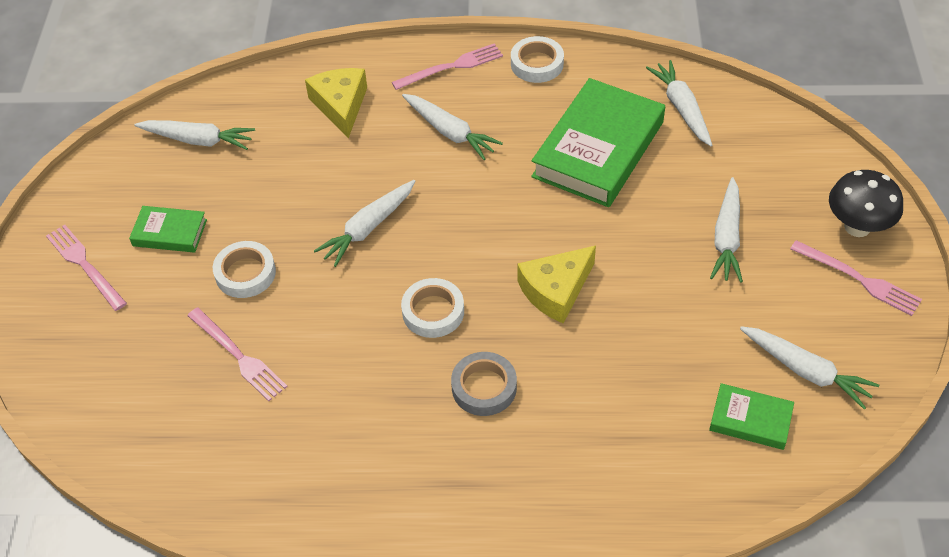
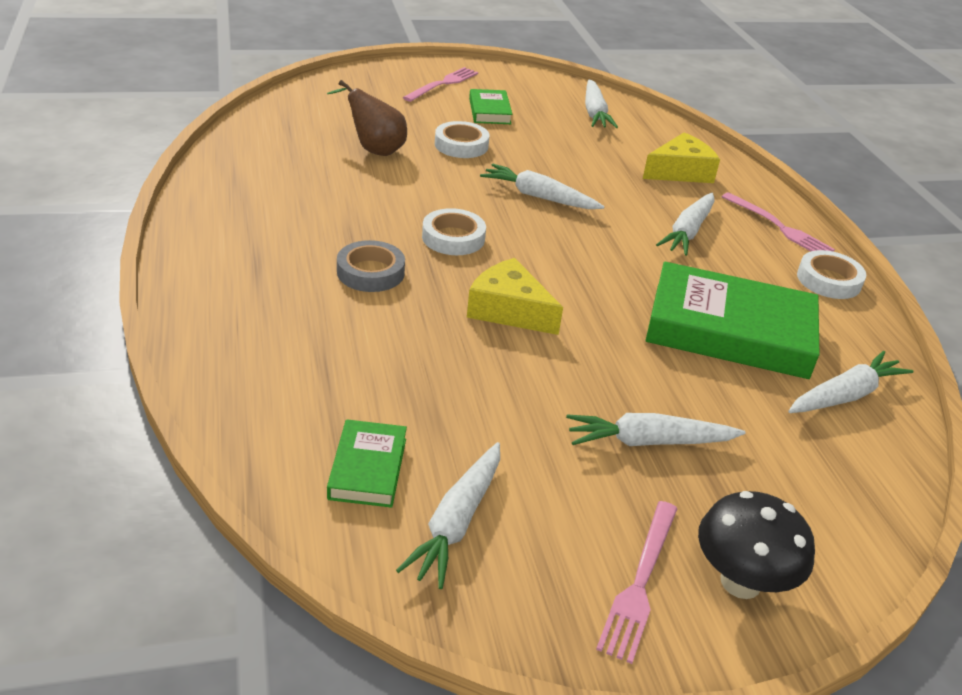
camera: 70 degrees right, 15 degrees down
pink fork [187,308,287,401] -> brown pear [327,80,407,156]

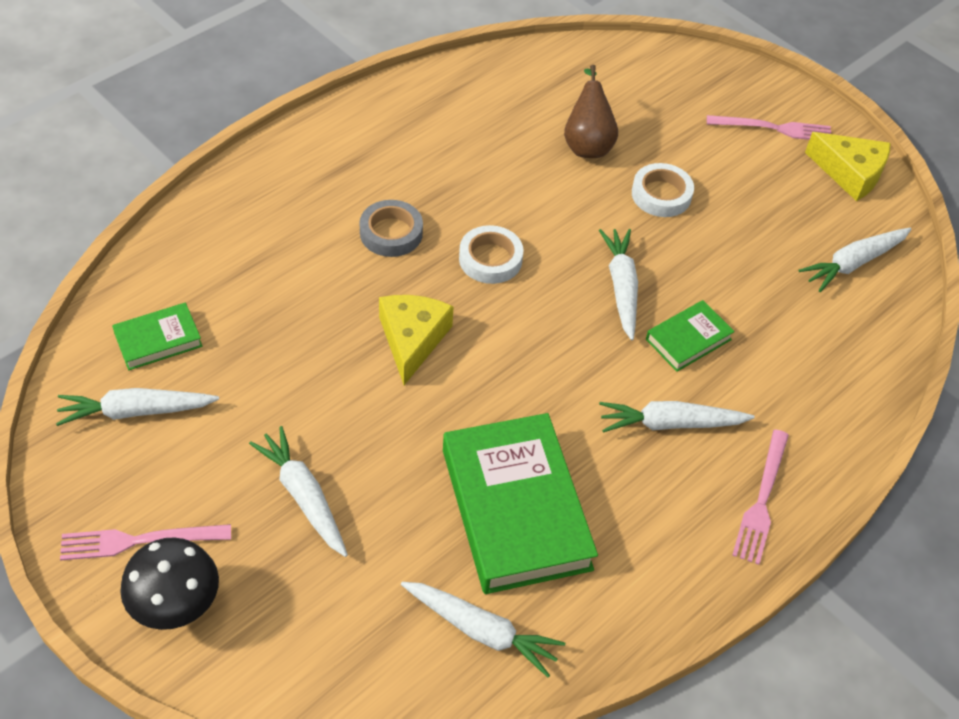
camera: 60 degrees right, 15 degrees up
green book [469,89,513,124] -> green book moved to [646,300,735,372]
yellow cheese [643,132,720,183] -> yellow cheese moved to [805,132,891,201]
white tape [797,250,866,299] -> none

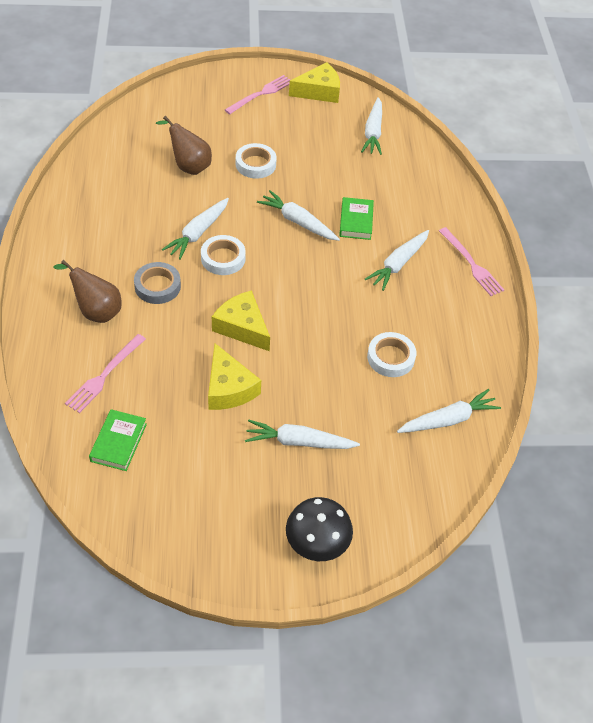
camera: 50 degrees left, 0 degrees up
white carrot [56,388,219,426] -> white carrot moved to [162,198,229,260]
pink fork [60,524,231,560] -> pink fork moved to [65,334,146,413]
green book [443,413,598,594] -> white tape [367,332,416,377]
none -> brown pear [53,260,122,323]
none -> yellow cheese [208,343,261,410]

